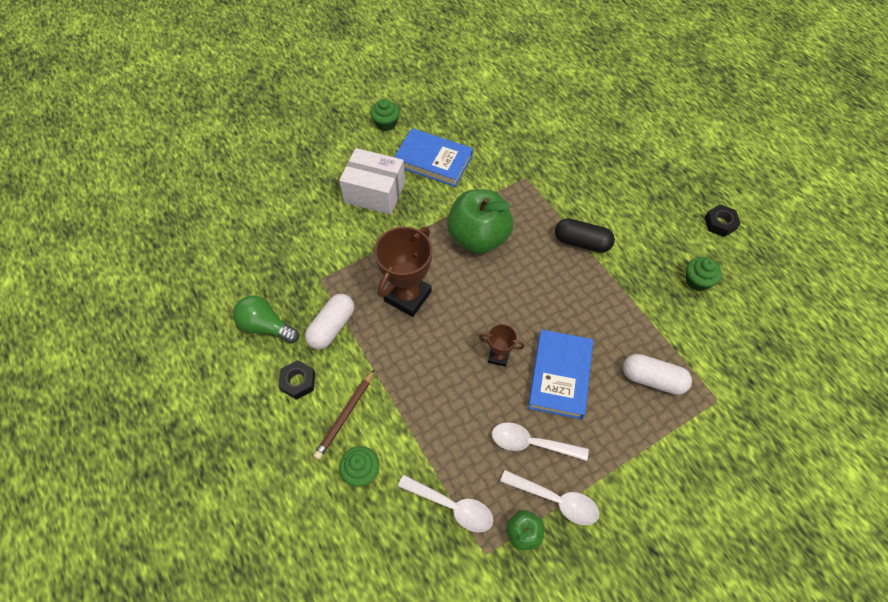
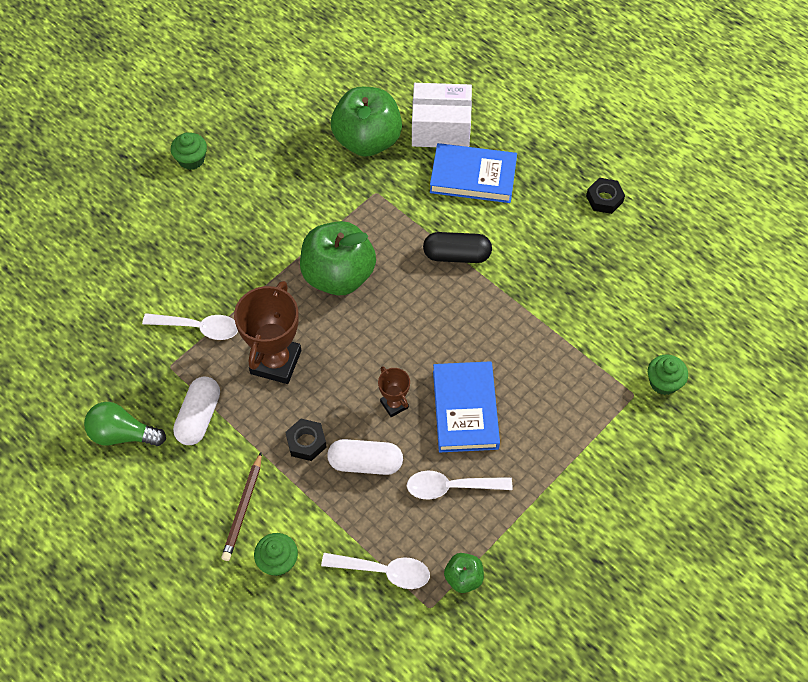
camera: 15 degrees left, 0 degrees up
black nut [278,360,315,400] -> black nut moved to [285,419,327,461]
white box [339,148,405,215] -> white box moved to [412,83,472,147]
blue book [394,128,473,187] -> blue book moved to [430,143,517,203]
brown trophy [479,324,524,367] -> brown trophy turned 60 degrees clockwise [378,366,410,417]
white spoon [500,470,599,525] -> white spoon moved to [142,313,238,340]
white capsule [623,354,692,395] -> white capsule moved to [327,439,403,475]
green cupcake [686,257,722,291] -> green cupcake moved to [648,354,688,395]
none -> green apple [331,87,402,157]

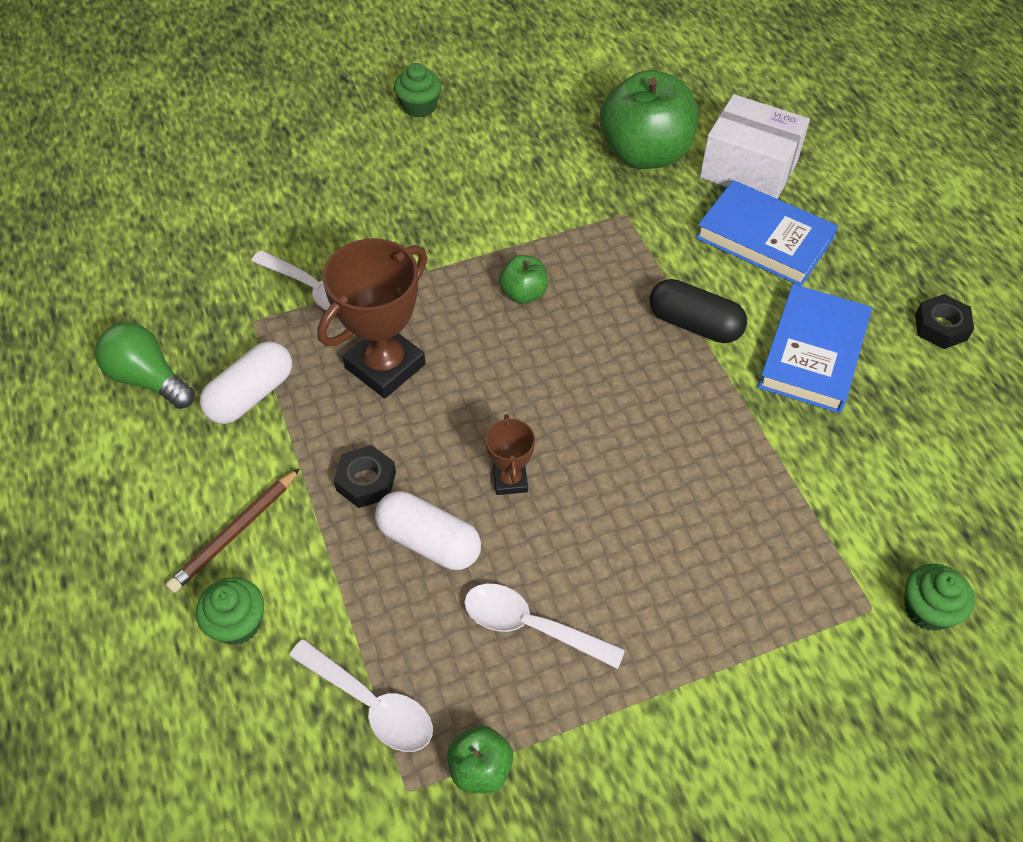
camera: 25 degrees right, 5 degrees down
green apple [300,221,376,295] -> green apple [499,255,548,303], size x0.46
blue book [433,361,500,452] -> blue book moved to [758,284,872,413]

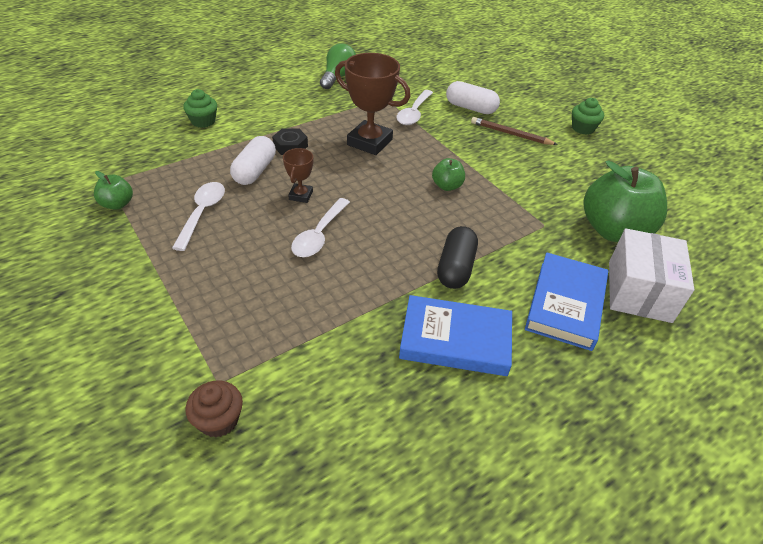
camera: 75 degrees right, 10 degrees down
brown pencil [166,468,300,593] -> brown pencil moved to [471,117,558,145]
white capsule [200,341,292,424] -> white capsule moved to [446,81,500,114]
white spoon [289,639,433,752] -> white spoon moved to [291,198,350,257]
brown trophy [486,414,535,495] -> brown trophy turned 60 degrees counterclockwise [283,148,313,203]
green cupcake [904,564,974,631] -> brown cupcake [185,381,243,438]
black nut [915,294,974,349] -> none

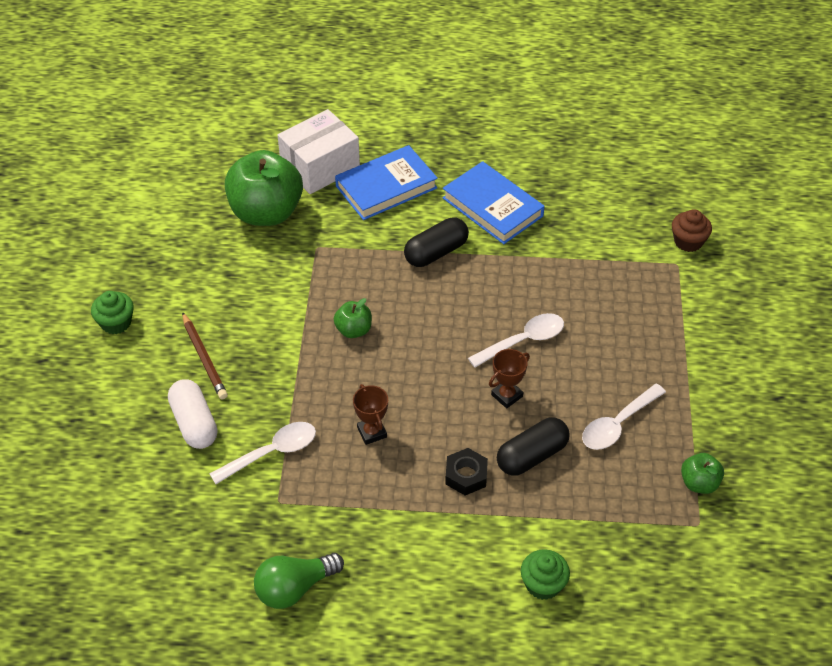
camera: 140 degrees left, 5 degrees up
white capsule [230,136,276,185] -> black capsule [497,417,570,476]
brown trophy [335,53,410,155] -> brown trophy [353,384,388,445], size x0.51

